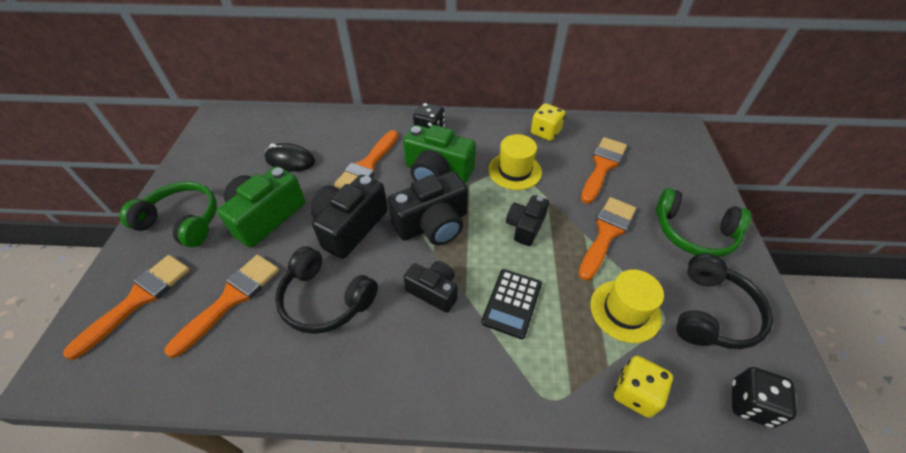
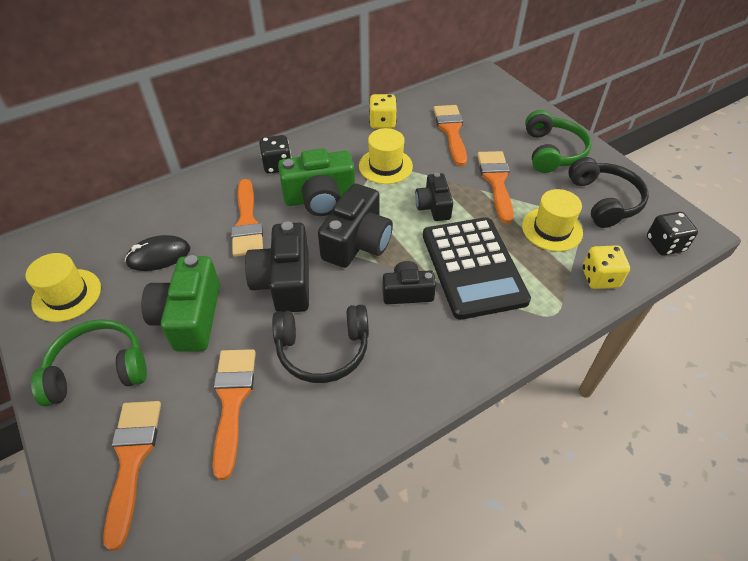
camera: 35 degrees left, 0 degrees up
black calculator [481,269,542,339] -> black calculator [423,217,531,320], size x1.85
green headphones [656,188,751,257] -> green headphones turned 75 degrees counterclockwise [525,110,591,173]
none -> yellow hat [26,253,101,322]

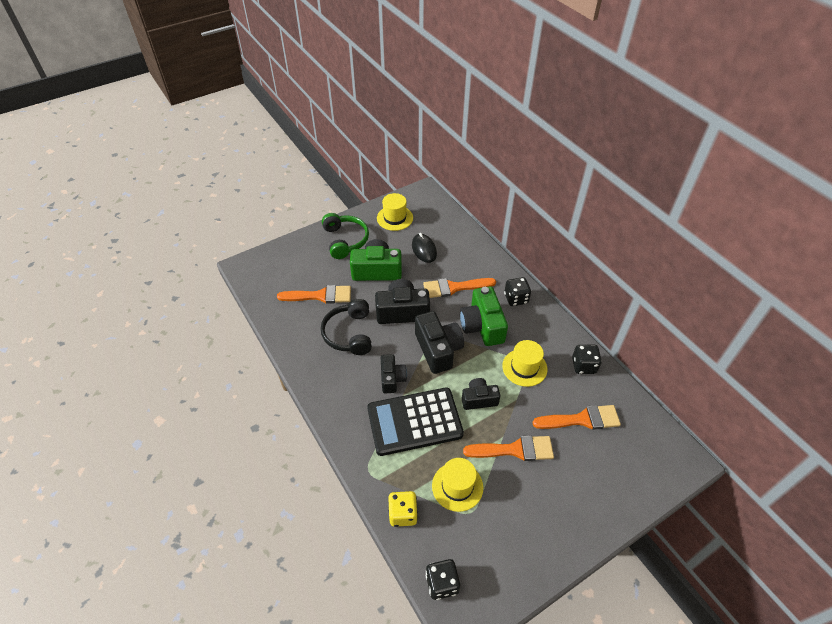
camera: 90 degrees right, 0 degrees up
orange brush [103,401,161,551] -> none
black camera [318,184,393,268] -> black camera turned 135 degrees counterclockwise [415,311,464,374]
yellow dice [369,94,397,129] -> black dice [572,345,602,374]
green headphones [525,110,591,173] -> none
black headphones [568,157,649,228] -> none

